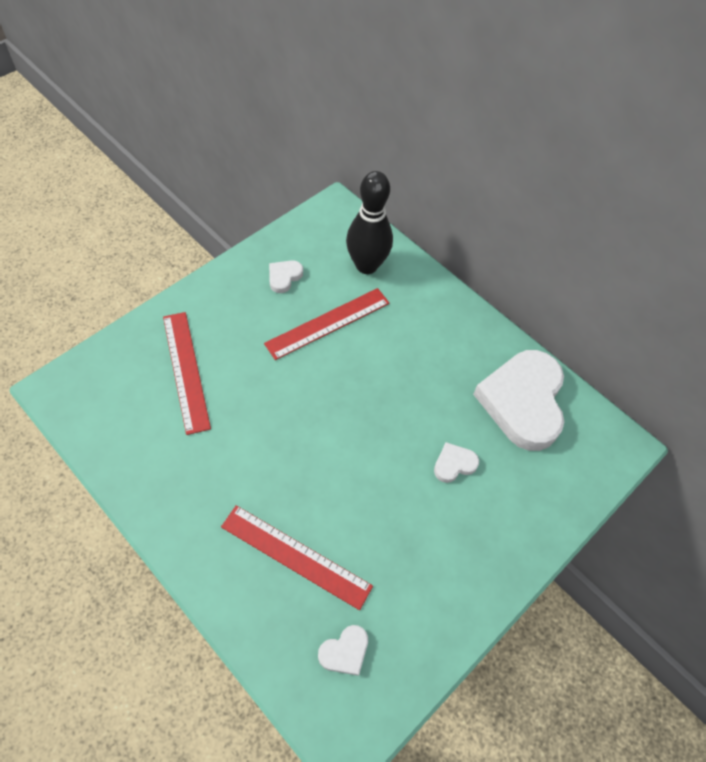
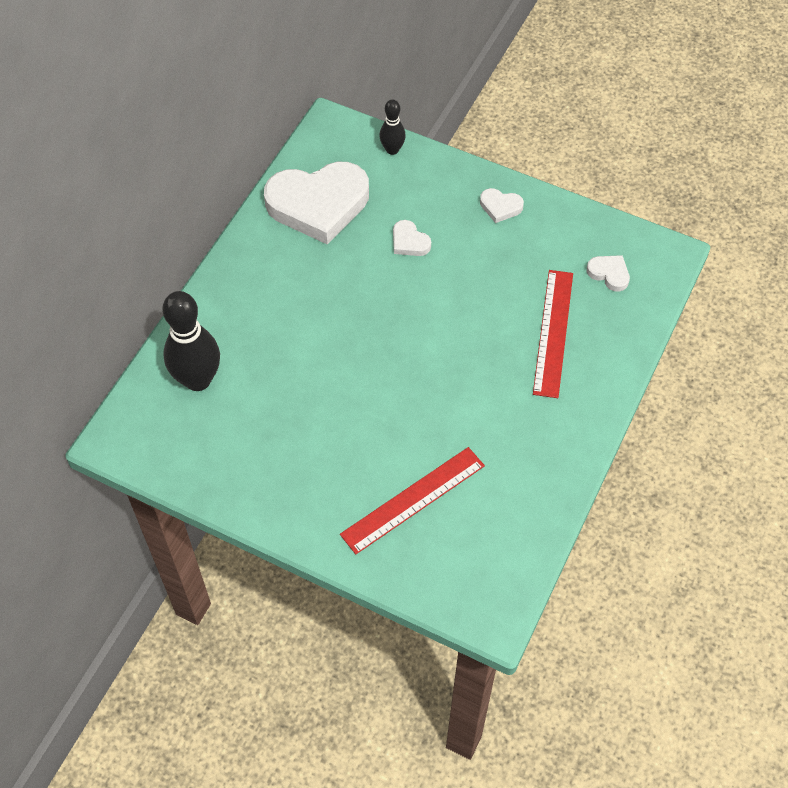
camera: 105 degrees left, 0 degrees up
red ruler [264,288,390,360] -> none
white heart [269,260,303,293] -> white heart moved to [480,188,524,223]
none -> black bowling pin [379,99,406,155]

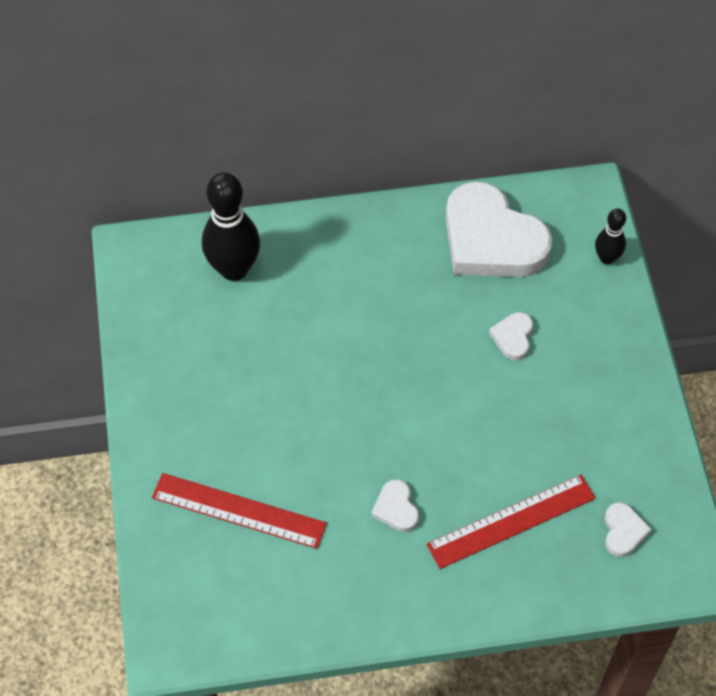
camera: 55 degrees right, 0 degrees up
white heart [480,188,524,223] -> white heart moved to [371,479,419,532]

